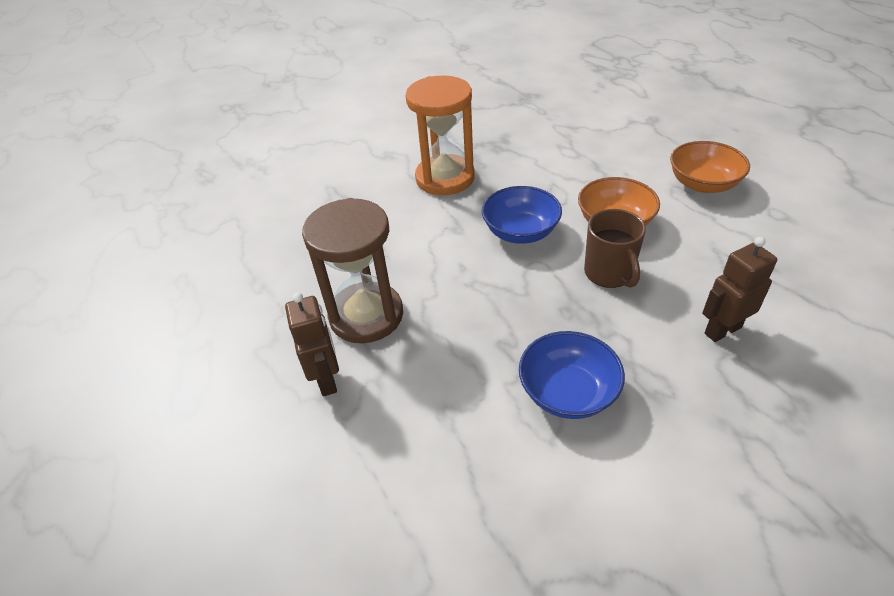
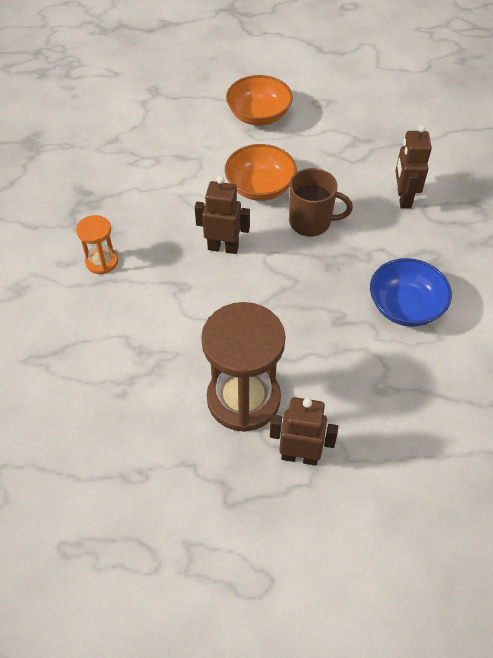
camera: 65 degrees left, 10 degrees up
orange hourglass [406,75,475,195] -> orange hourglass [76,215,118,274], size x0.50
blue bowl [482,186,562,244] -> brown robot [195,176,250,254]

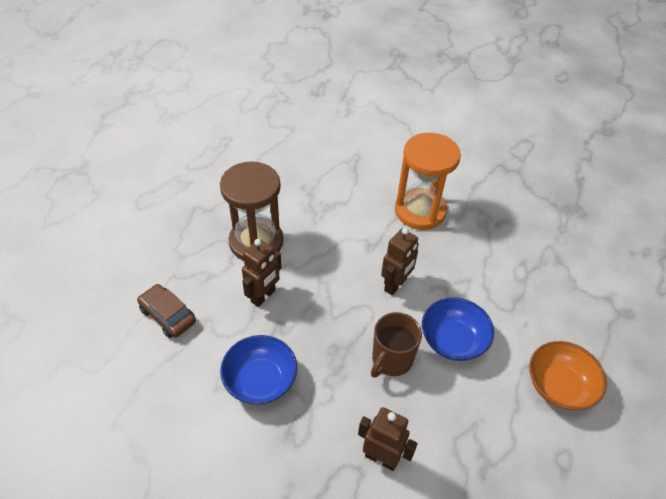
camera: 115 degrees right, 5 degrees down
orange hourglass [76,215,118,274] -> orange hourglass [395,133,461,230], size x2.00
orange bowl [225,144,297,201] -> blue bowl [422,297,494,361]
brown robot [270,397,338,466] -> brown robot moved to [242,239,282,307]
none -> brown car [137,284,196,338]

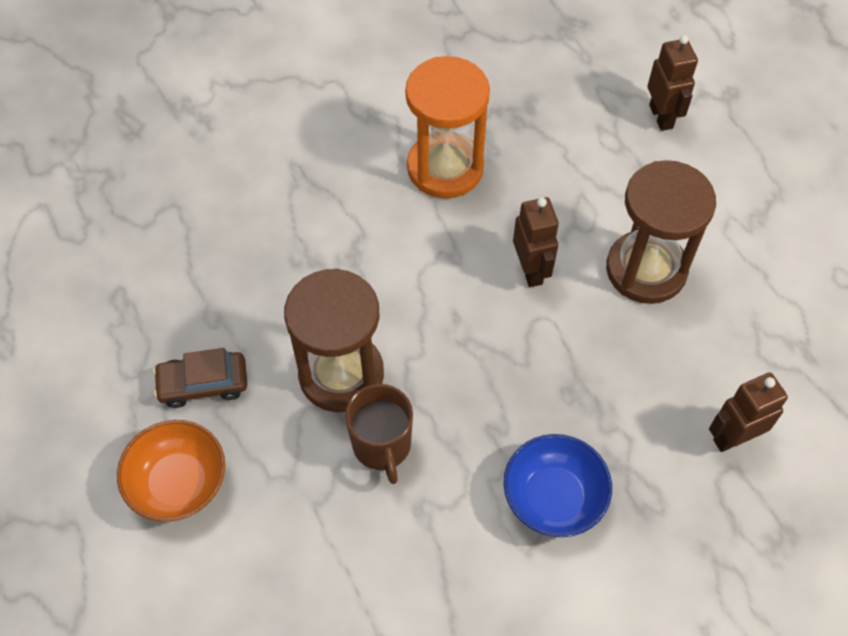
camera: 50 degrees left, 10 degrees up
brown car [137,284,196,338] -> brown car moved to [153,348,247,408]
brown robot [242,239,282,307] -> brown robot moved to [647,35,698,131]
brown mug [371,312,422,378] -> brown mug moved to [345,384,413,484]
blue bowl [422,297,494,361] -> brown hourglass [606,160,716,304]
orange bowl [529,341,607,410] -> orange bowl moved to [117,420,225,522]

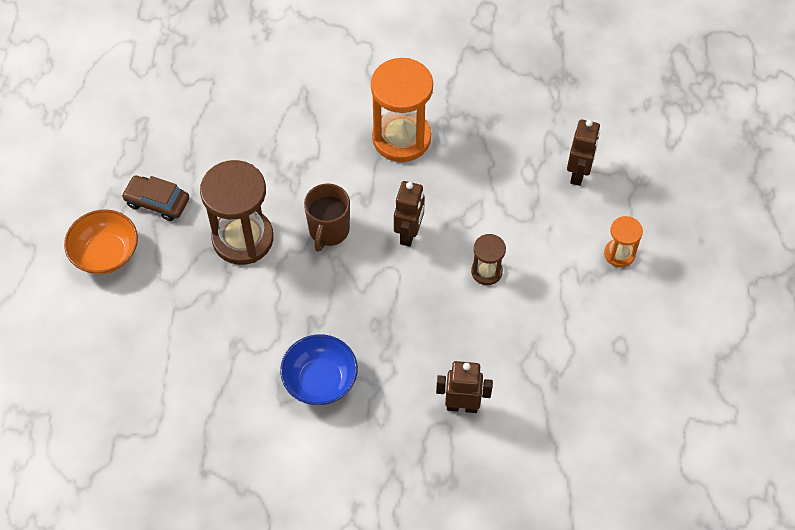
camera: 30 degrees right, 0 degrees up
brown mug [345,384,413,484] -> brown mug moved to [304,183,350,252]
brown hourglass [606,160,716,304] -> brown hourglass [471,234,506,285], size x0.50
none -> orange hourglass [604,216,643,268]

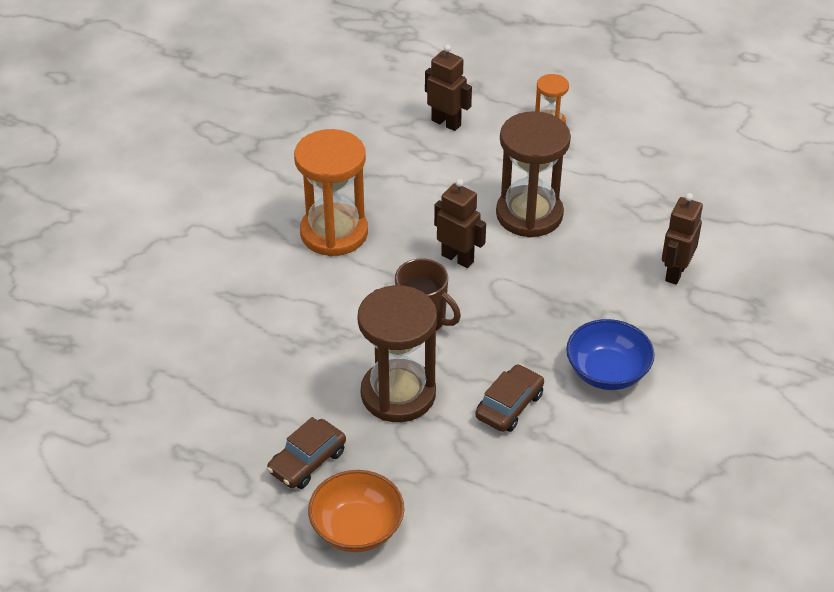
camera: 70 degrees left, 15 degrees down
brown hourglass [471,234,506,285] -> brown hourglass [496,111,571,238], size x2.00
none -> brown car [475,364,544,432]

